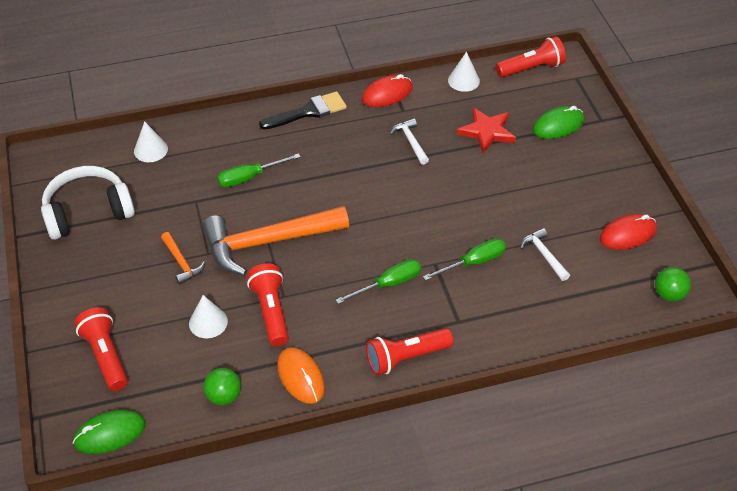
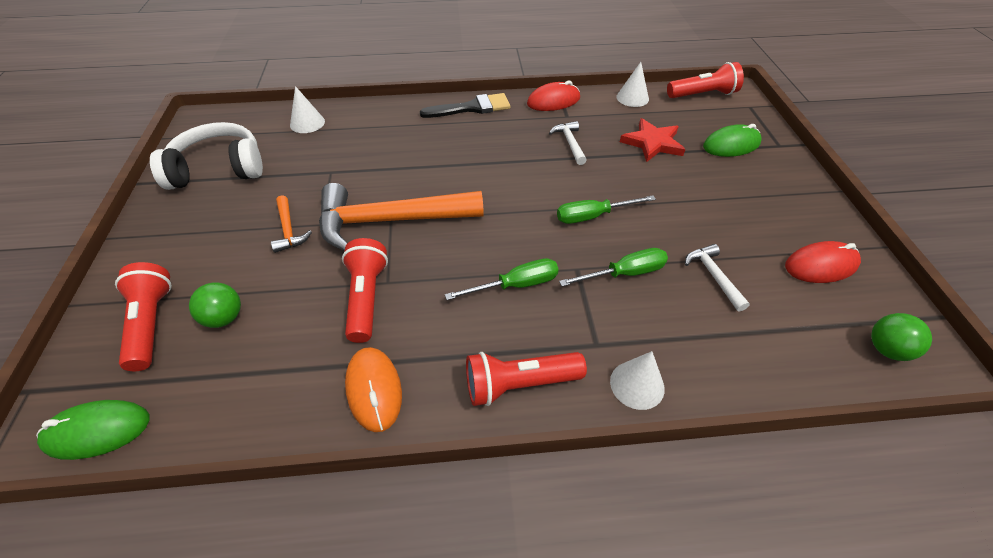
camera: 10 degrees right, 0 degrees up
white cone [189,295,228,338] -> white cone moved to [610,351,665,410]
green ball [203,368,241,405] -> green ball moved to [189,283,241,328]
green screwdriver [217,153,300,187] -> green screwdriver moved to [557,195,656,224]

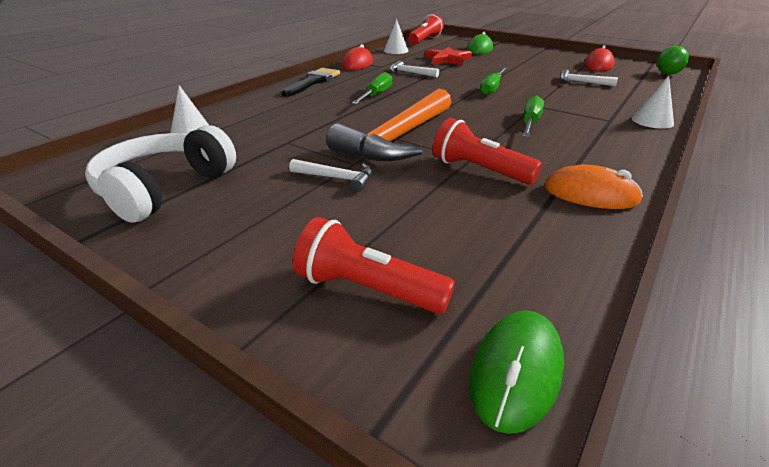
camera: 50 degrees left, 15 degrees down
green ball [189,283,241,328] -> none
orange hammer [271,195,312,253] -> white hammer [289,159,372,192]
red flashlight [466,352,587,406] -> none
green screwdriver [559,248,668,287] -> green screwdriver moved to [352,72,392,104]

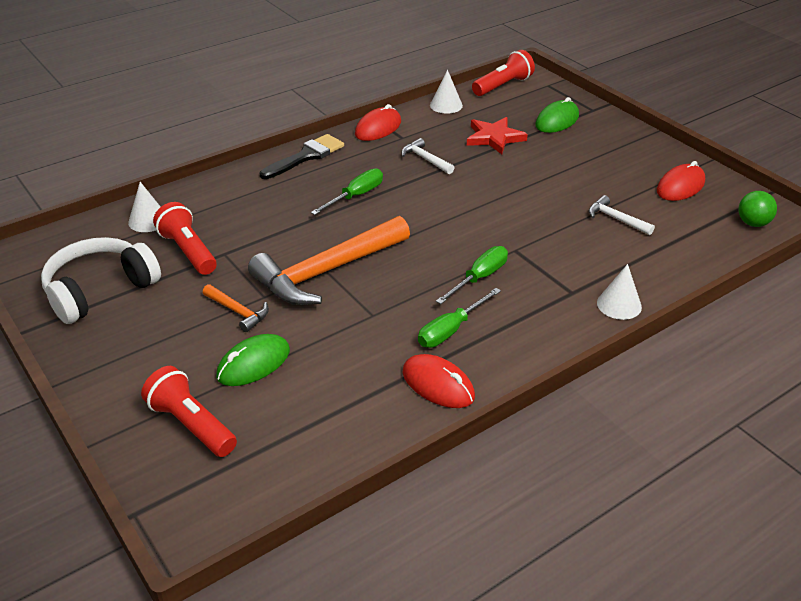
camera: 20 degrees right, 5 degrees up
white hammer [289,159,372,192] -> orange hammer [203,284,269,332]
red flashlight [433,118,542,185] -> red flashlight moved to [153,202,217,275]
green mouse [469,310,564,434] -> green mouse moved to [216,334,290,386]
green screwdriver [480,67,507,95] -> green screwdriver moved to [418,288,501,348]
orange mouse [544,165,643,209] -> red mouse [402,354,475,408]

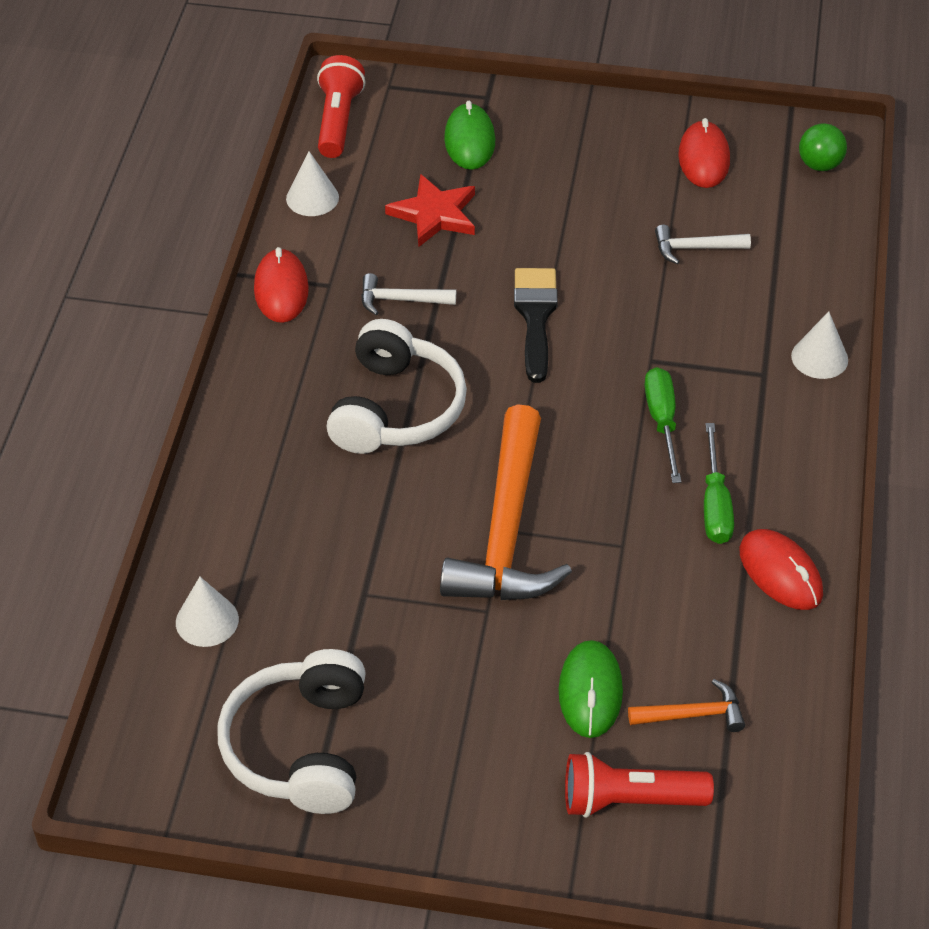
camera: 45 degrees left, 10 degrees up
red flashlight [153,202,217,275] -> none
orange hammer [203,284,269,332] -> orange hammer moved to [628,679,745,732]
black brush [260,134,344,179] -> black brush moved to [514,268,558,383]
green screwdriver [311,168,383,215] -> white headphones [327,319,467,454]
red mouse [402,354,475,408] -> red mouse turned 60 degrees clockwise [739,529,823,610]

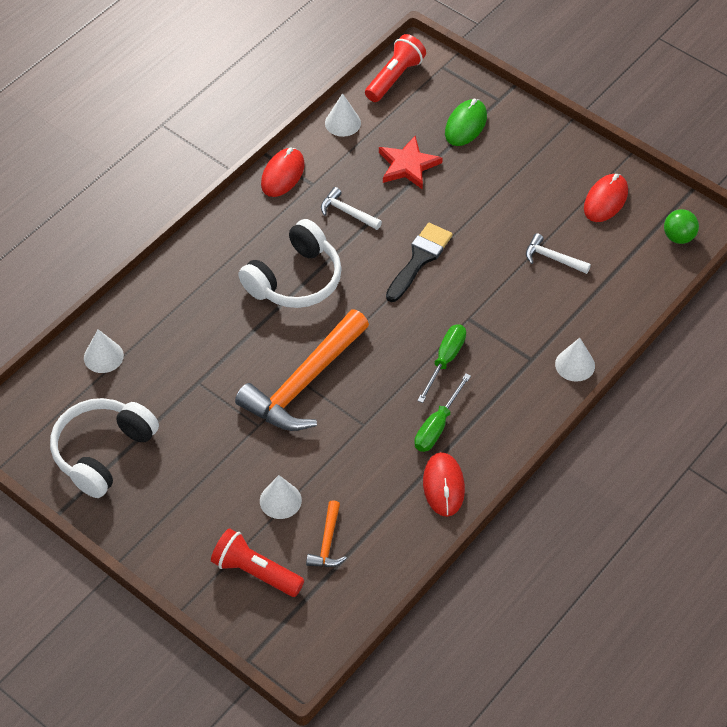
camera: 30 degrees right, 5 degrees up
green mouse [559,640,623,738] -> white cone [260,475,302,519]
orange hammer [628,679,745,732] -> orange hammer turned 75 degrees clockwise [306,500,347,567]

